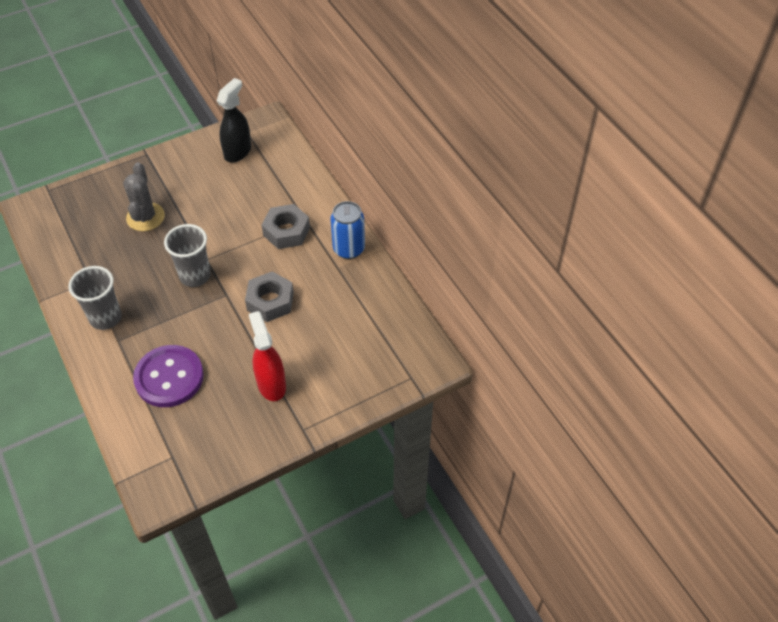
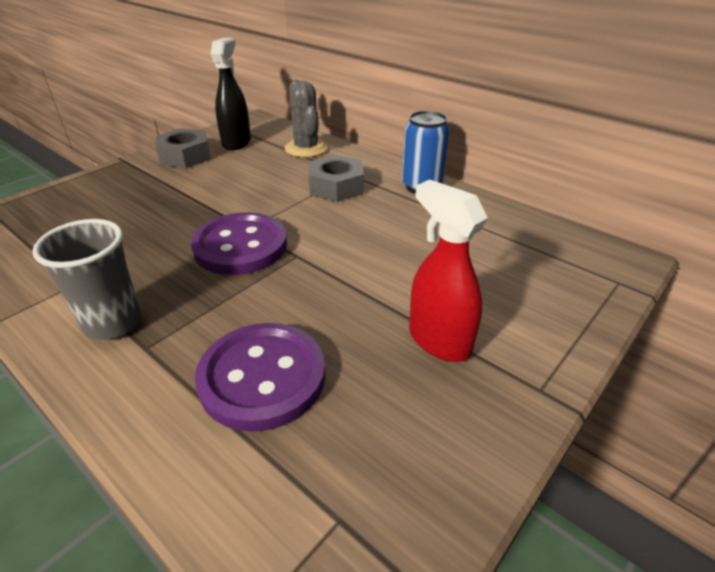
camera: 20 degrees left, 15 degrees down
grey cactus [123,162,165,231] -> grey cactus moved to [285,79,328,157]
grey cup [164,224,211,287] -> purple button [191,212,287,275]
grey nut [245,272,294,322] -> grey nut moved to [156,128,210,168]

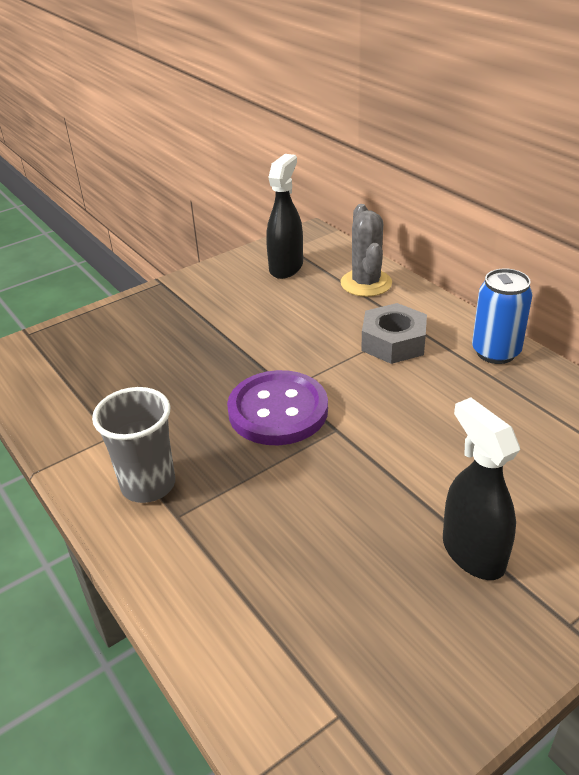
camera: 15 degrees right, 0 degrees up
grey nut [156,128,210,168] -> none
purple button [195,323,326,432] -> none
red spray bottle [409,180,488,362] -> black spray bottle [443,397,520,580]

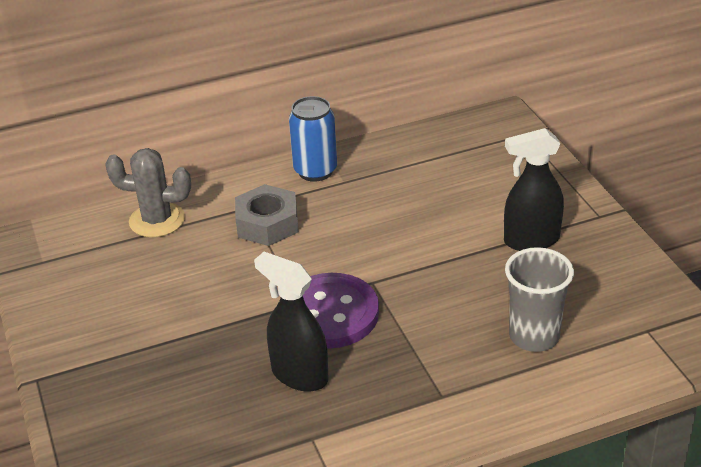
camera: 75 degrees left, 0 degrees up
grey cup [92,387,175,503] -> grey cup moved to [505,247,574,352]
black spray bottle [266,154,303,279] -> black spray bottle moved to [254,252,329,392]

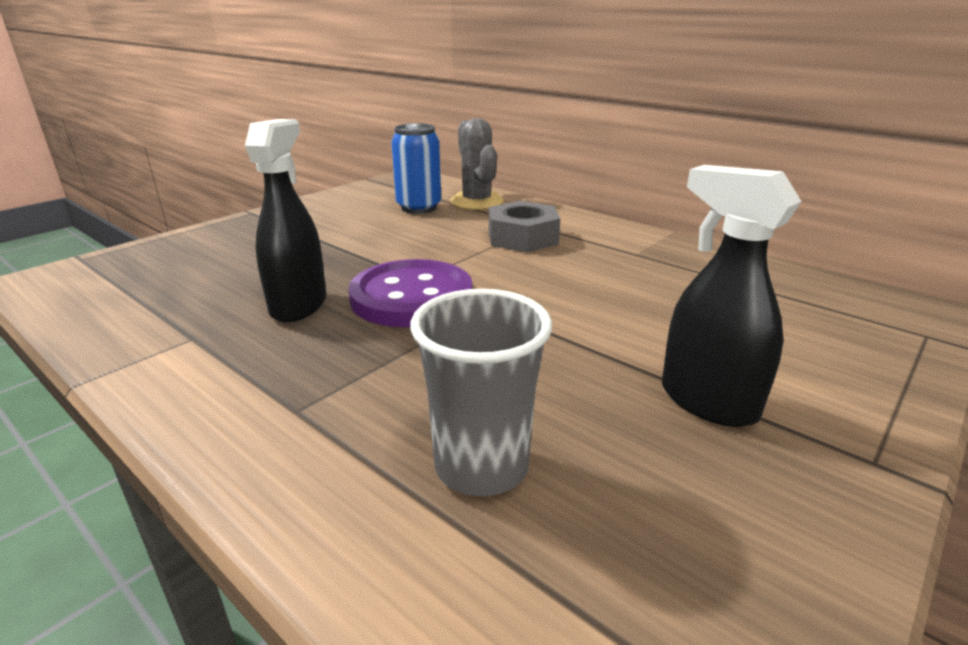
camera: 60 degrees right, 10 degrees down
blue can [289,96,337,182] -> blue can moved to [391,123,441,214]

